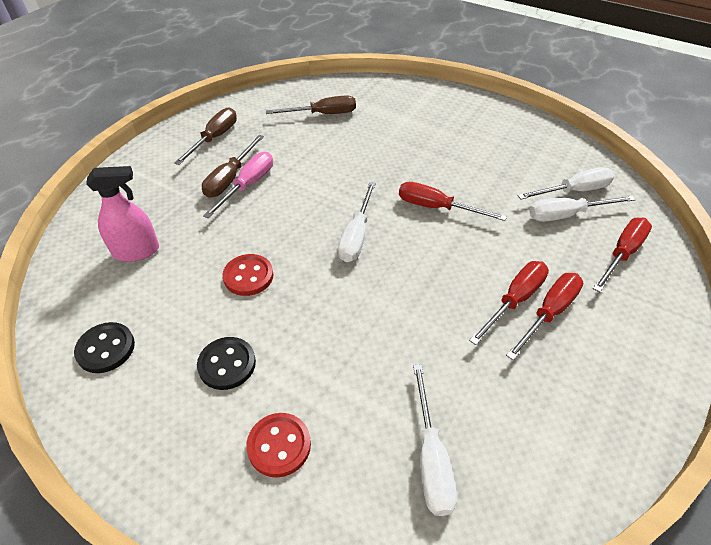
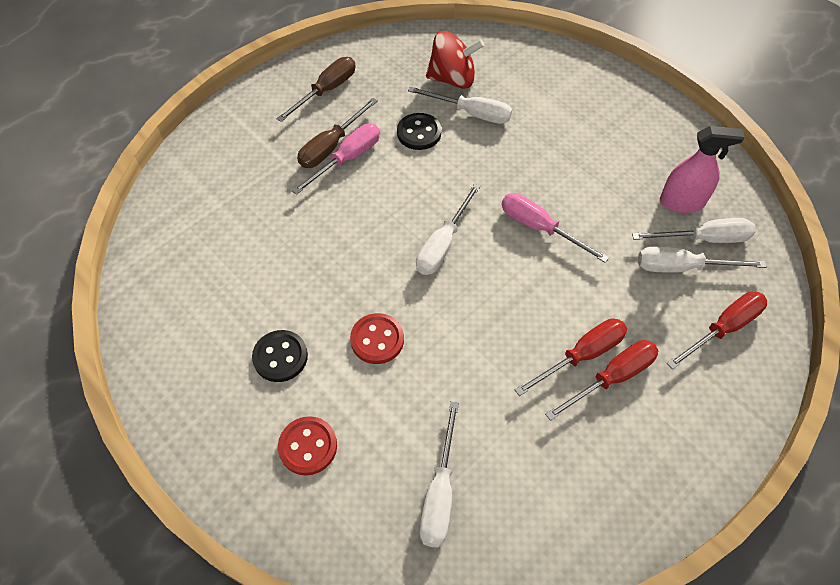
camera: 15 degrees right, 10 degrees up
black button [74,322,135,373] -> black button moved to [397,113,442,150]
pink spray bottle [86,166,159,262] -> pink spray bottle moved to [660,126,745,213]
red button [222,254,273,296] -> red button moved to [350,313,404,364]
brown screwdriver [266,95,356,114] -> red spinning top [426,31,484,89]
red screwdriver [399,182,507,221] -> pink screwdriver [502,193,609,263]
none -> white screwdriver [408,87,512,124]

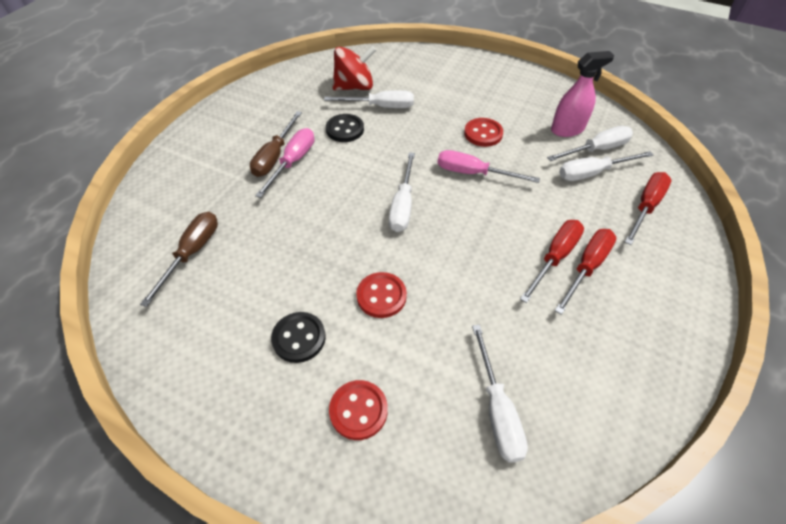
camera: 20 degrees left, 5 degrees down
brown screwdriver [276,57,356,122] -> brown screwdriver moved to [140,212,218,307]
none -> red button [464,118,503,147]

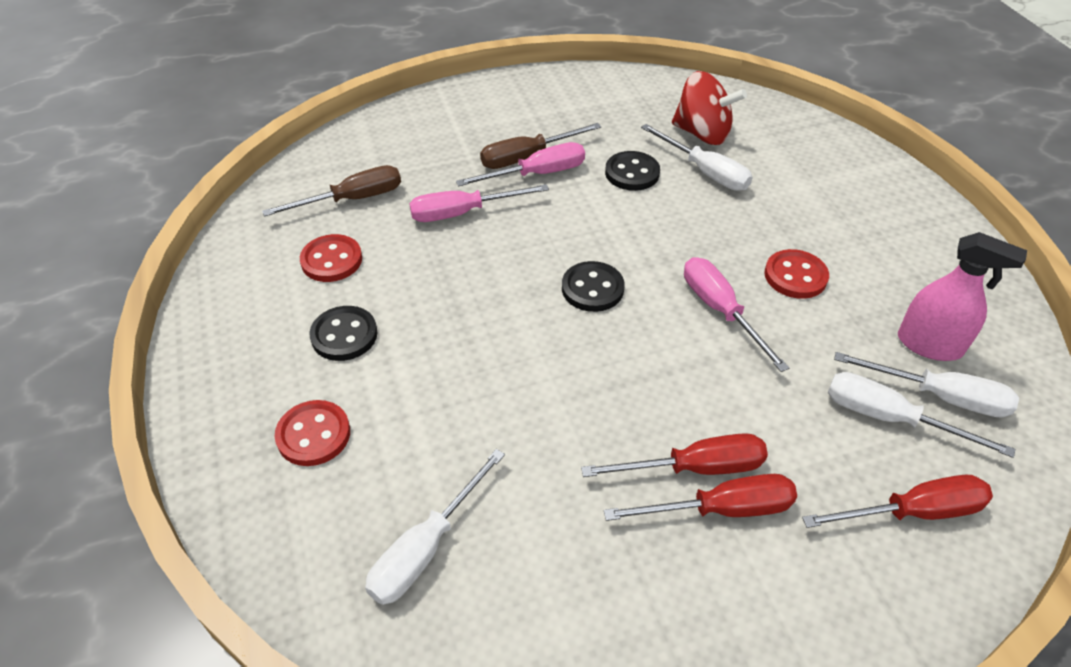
camera: 45 degrees right, 5 degrees down
red button [356,272,407,318] -> red button moved to [300,234,362,282]
white screwdriver [389,152,415,232] -> black button [562,261,625,312]
none -> pink screwdriver [409,184,549,222]

